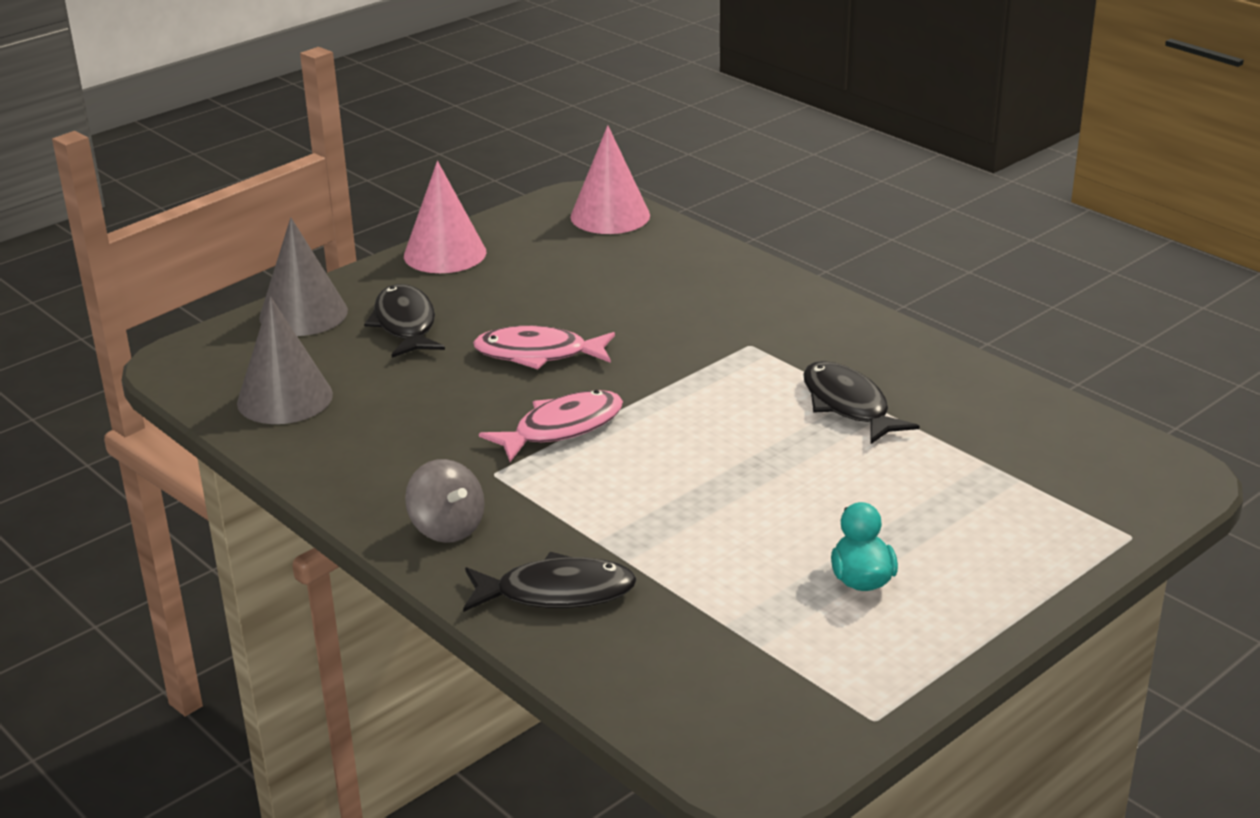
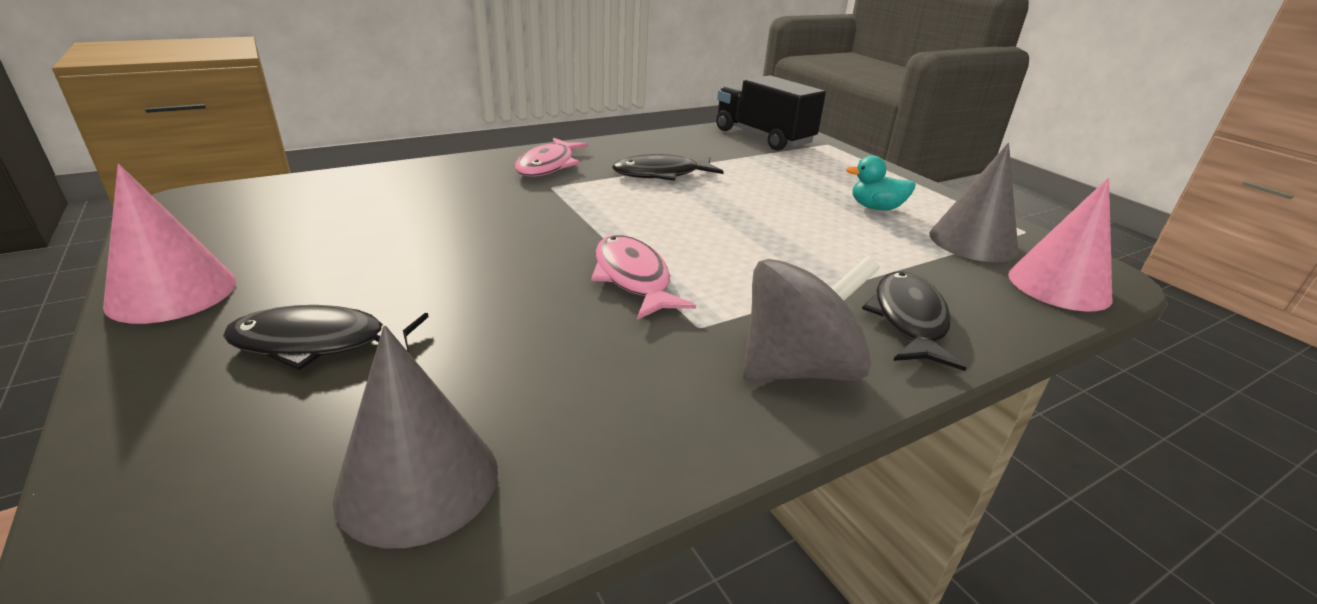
camera: 80 degrees left, 0 degrees up
grey cone [259,218,348,336] -> grey cone moved to [929,143,1018,262]
grey spinning top [405,459,485,543] -> grey spinning top [743,256,880,381], size x1.56
pink fish [473,326,615,369] -> pink fish moved to [515,138,588,177]
pink cone [570,125,650,234] -> pink cone moved to [1008,178,1112,312]
none -> black truck [716,75,826,151]

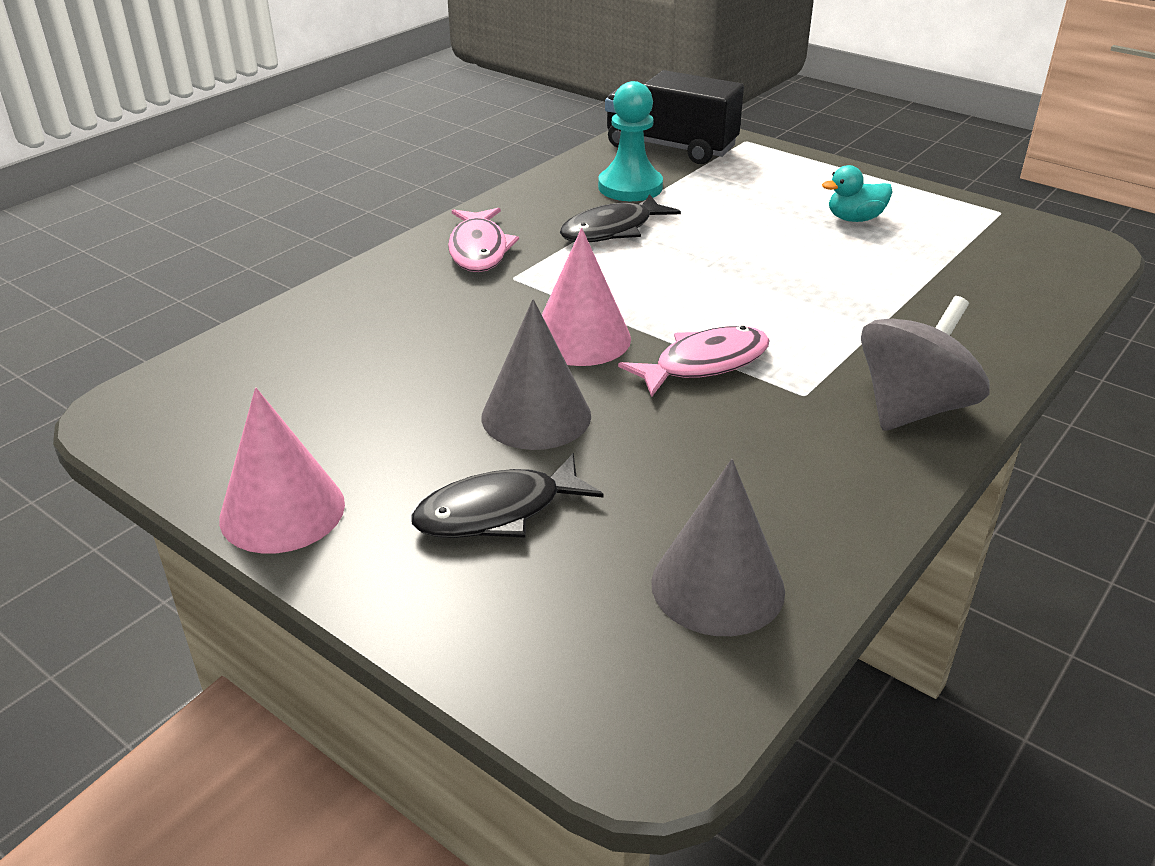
camera: 20 degrees left, 5 degrees up
pink fish [591,235,696,320] -> pink fish turned 105 degrees clockwise [618,326,770,397]
black fish [862,271,967,371] -> none
grey cone [929,143,1018,262] -> grey cone moved to [482,299,591,450]
pink cone [1008,178,1112,312] -> pink cone moved to [542,228,631,366]
none -> turquoise pawn [598,81,663,201]

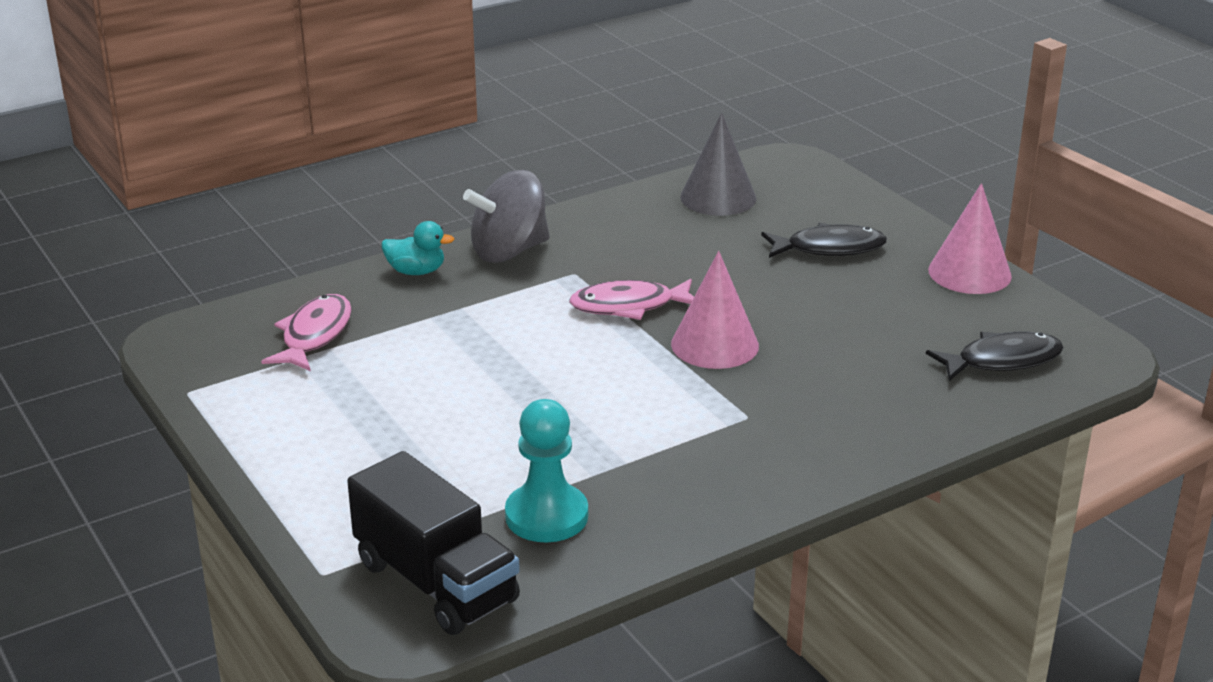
camera: 160 degrees left, 5 degrees down
pink fish [448,208,519,272] -> pink fish moved to [261,294,352,371]
grey cone [482,299,591,450] -> none
black fish [560,194,681,242] -> black fish moved to [926,332,1064,381]
turquoise duck [822,165,893,222] -> turquoise duck moved to [381,221,455,275]

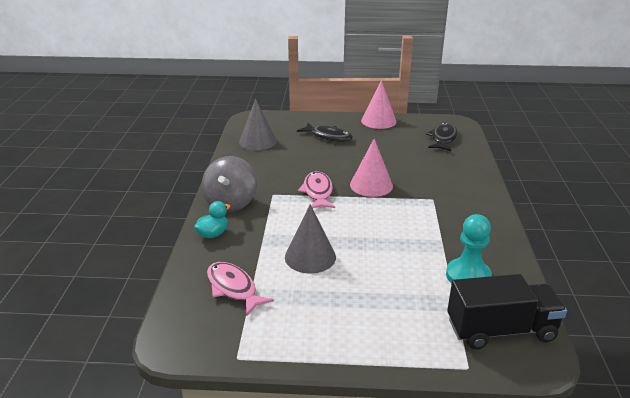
camera: 55 degrees left, 0 degrees up
pink fish [569,279,694,320] -> pink fish turned 150 degrees clockwise [298,171,335,208]
black fish [761,223,887,258] -> black fish turned 90 degrees clockwise [297,123,353,142]
none -> grey cone [285,205,336,274]

